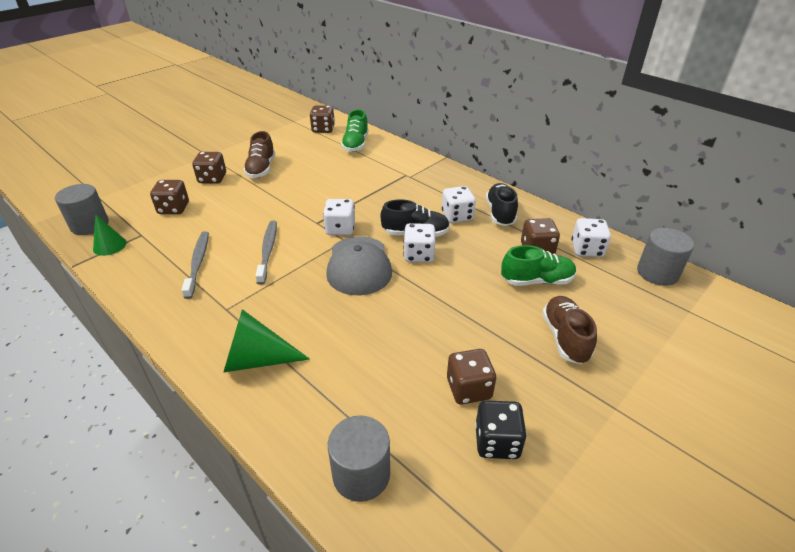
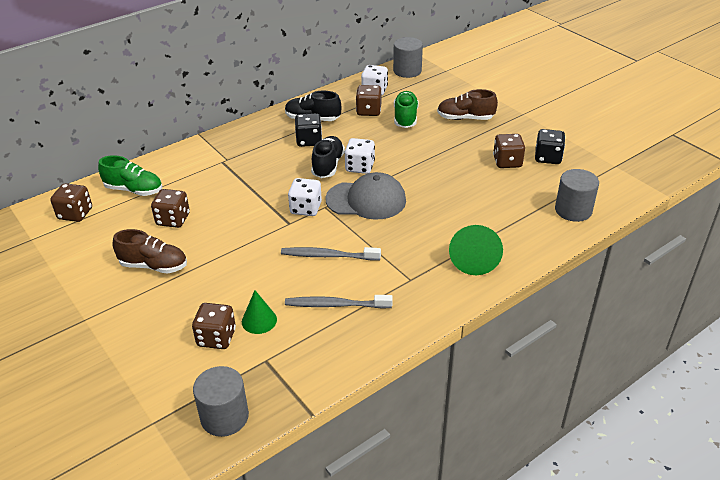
camera: 80 degrees left, 0 degrees up
green cone [93,214,127,256] -> green cone moved to [242,290,277,334]
brown dice [192,152,226,184] -> brown dice moved to [151,189,190,228]
white dice [442,186,476,223] -> black dice [295,113,322,147]

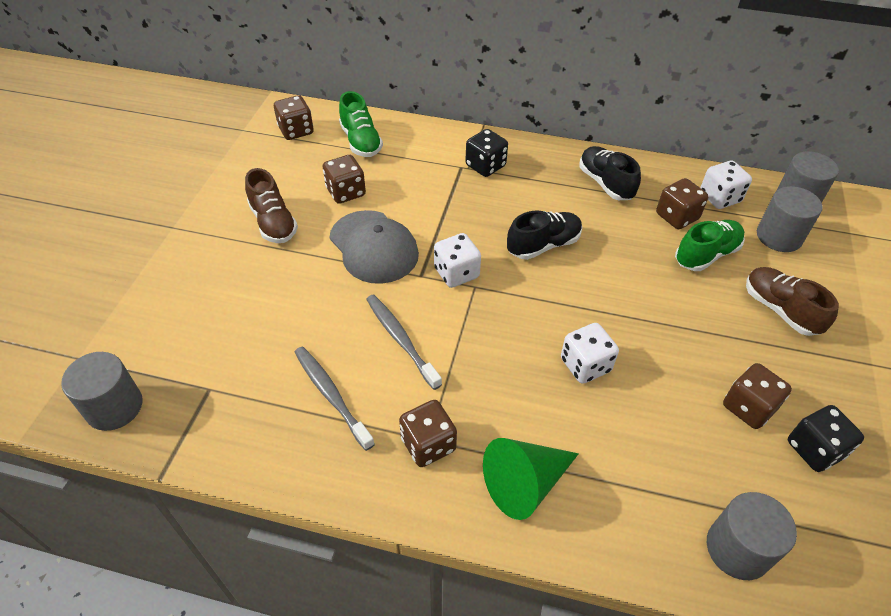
camera: 50 degrees right, 10 degrees up
brown dice [192,303,236,349] -> brown dice moved to [399,400,457,467]
green cone [242,290,277,334] -> none
black dice [295,113,322,147] -> black dice moved to [465,129,508,177]
grey cap [325,172,406,220] -> grey cap moved to [329,210,419,284]
white dice [344,138,375,174] -> white dice moved to [561,323,619,384]
none -> grey cylinder [757,186,823,252]

